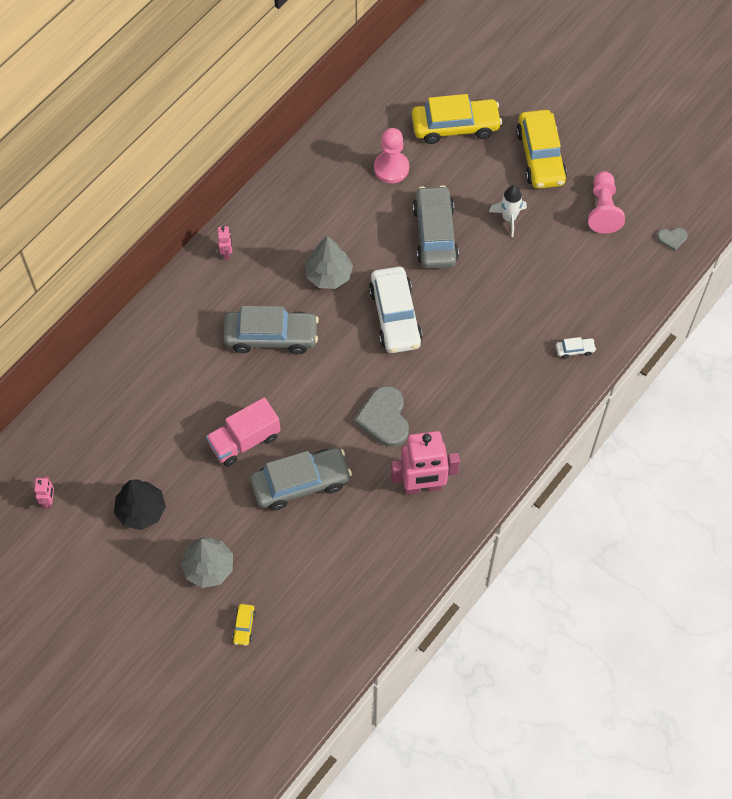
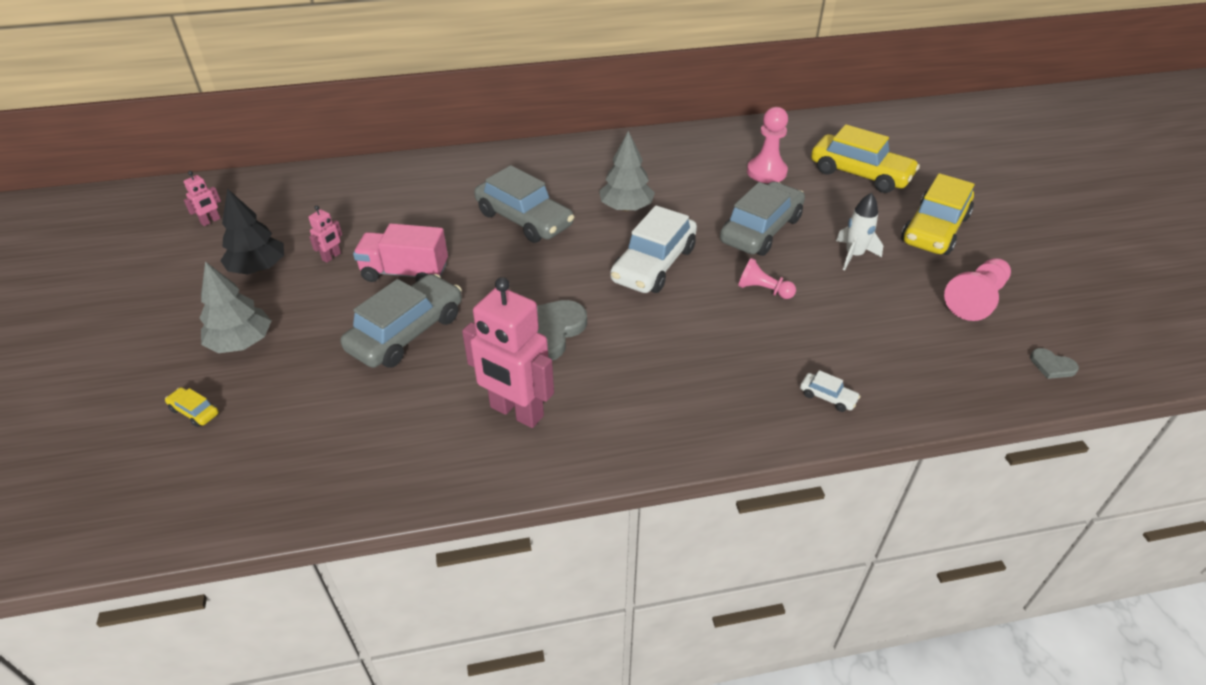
camera: 40 degrees right, 20 degrees down
pink robot [217,226,232,260] -> pink robot moved to [309,205,342,263]
yellow car [232,604,256,646] -> yellow car turned 75 degrees clockwise [165,387,219,427]
grey car [250,448,352,511] -> grey car turned 75 degrees counterclockwise [341,274,462,368]
none -> pink pawn [738,258,796,299]

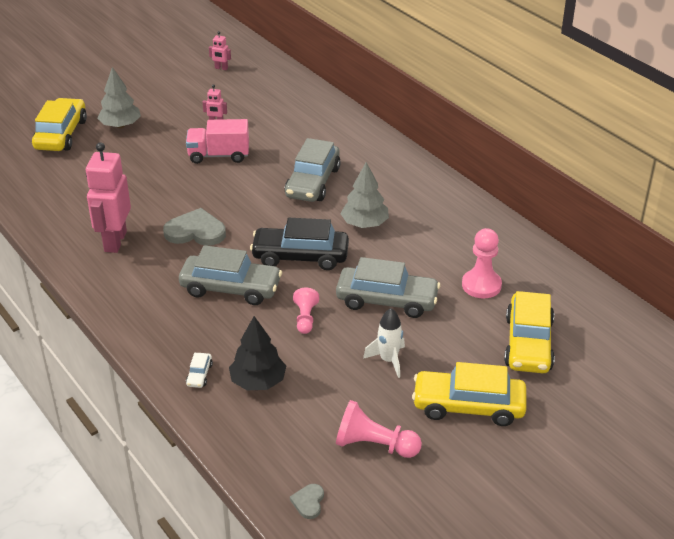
camera: 65 degrees right, 5 degrees down
yellow car [165,387,219,427] -> yellow car [32,98,87,151], size x2.42
black tree [220,188,284,275] -> black tree moved to [229,316,286,390]
grey car [341,274,462,368] -> grey car moved to [179,245,282,305]
pink truck [353,223,448,282] -> pink truck turned 75 degrees counterclockwise [186,119,249,164]
white car [610,205,697,293] -> black car [250,218,349,270]

